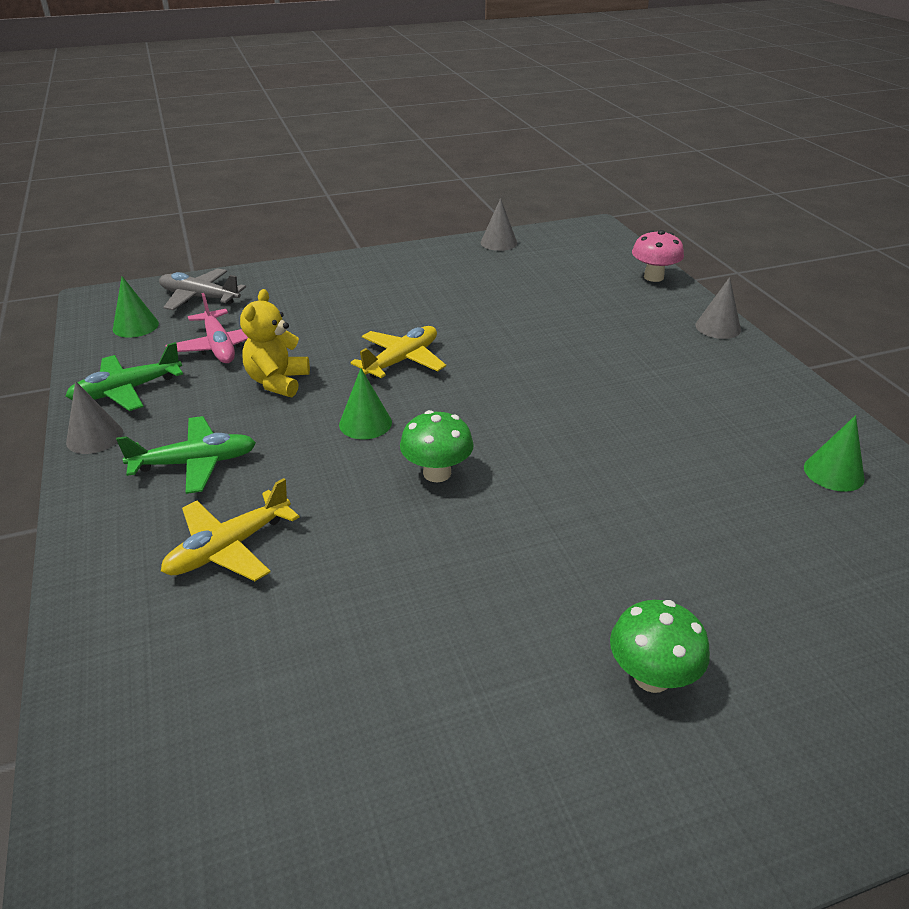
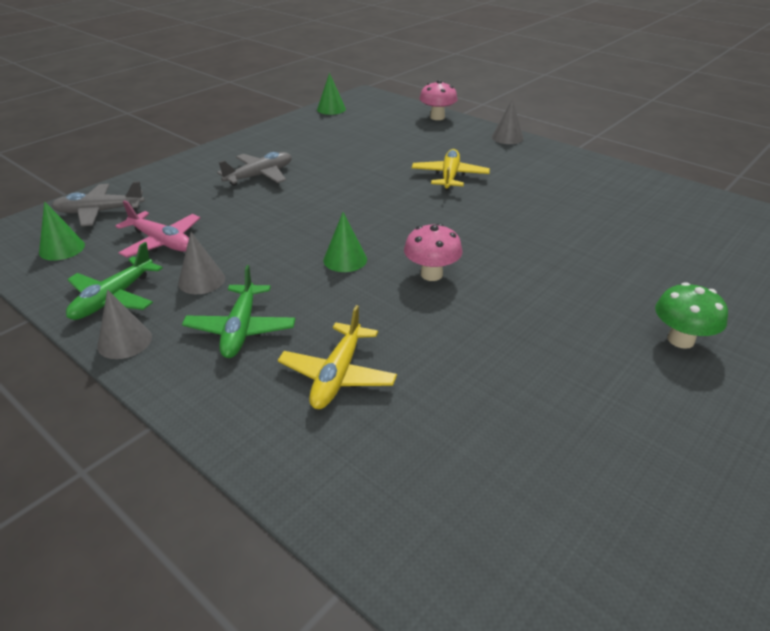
camera: 30 degrees left, 0 degrees up
green plane [116,416,256,494] -> green plane turned 135 degrees clockwise [182,265,295,358]
yellow teddy bear [240,289,310,397] -> none
yellow plane [350,326,446,379] -> yellow plane moved to [412,149,490,191]
green mushroom [400,410,474,482] -> pink mushroom [404,223,463,281]
grey cone [481,198,517,251] -> grey cone moved to [178,232,225,294]
green cone [804,415,865,492] -> green cone moved to [317,73,346,115]
none -> grey plane [217,152,292,186]

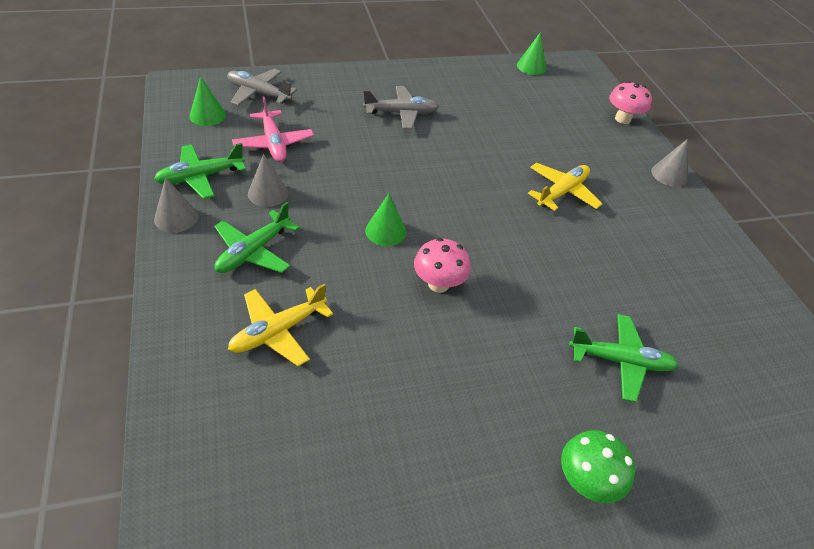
camera: 30 degrees right, 10 degrees up
none -> green plane [569,314,678,402]

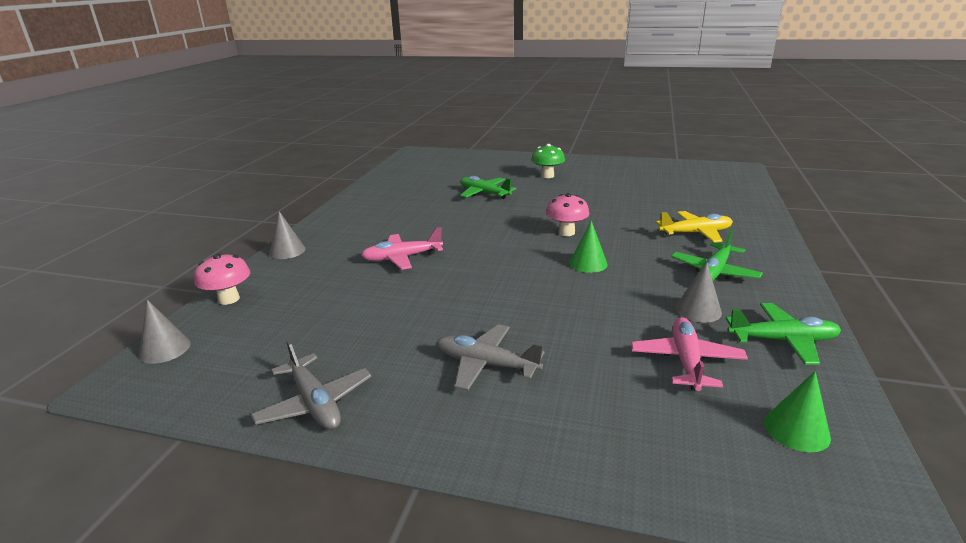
camera: 145 degrees left, 20 degrees down
grey cone [154,177,198,233] -> grey cone moved to [139,300,191,364]
green plane [214,202,300,273] -> green plane turned 150 degrees clockwise [671,229,763,281]
grey plane [227,69,297,106] -> grey plane moved to [251,340,372,430]
green cone [517,32,546,75] -> none
yellow plane [528,163,602,211] -> pink plane [361,227,443,270]

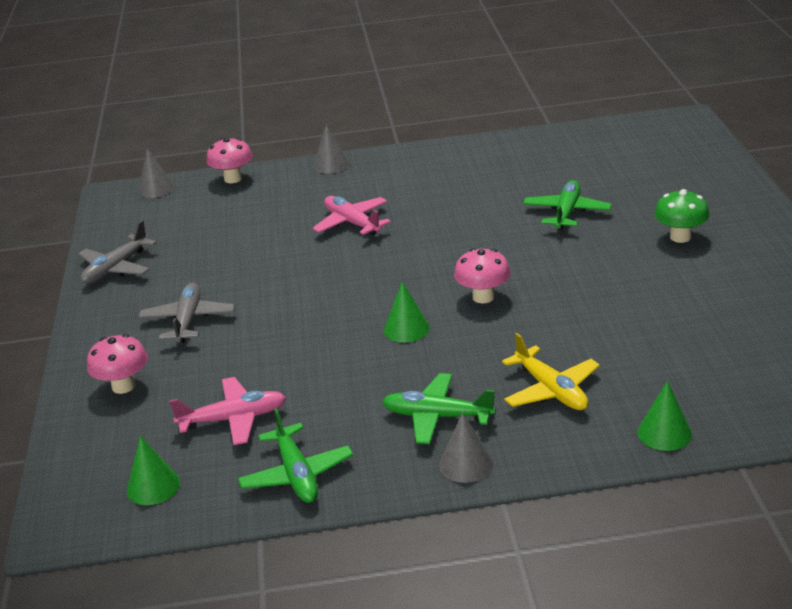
camera: 70 degrees right, 5 degrees up
grey cone [675,262,722,323] -> grey cone moved to [439,412,493,483]
none -> pink mushroom [87,334,148,394]
none -> green cone [638,381,692,451]

